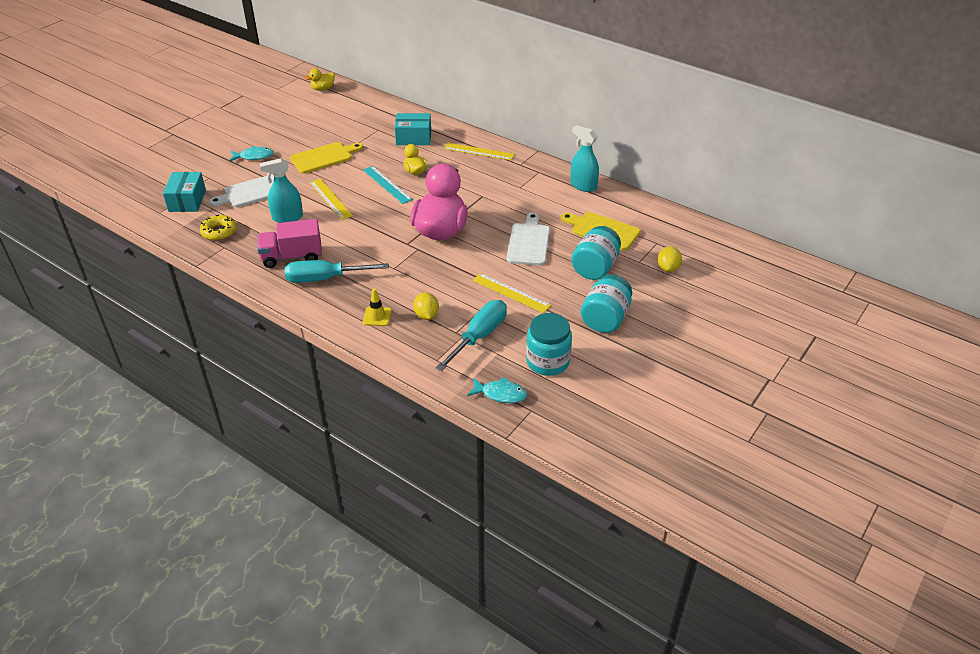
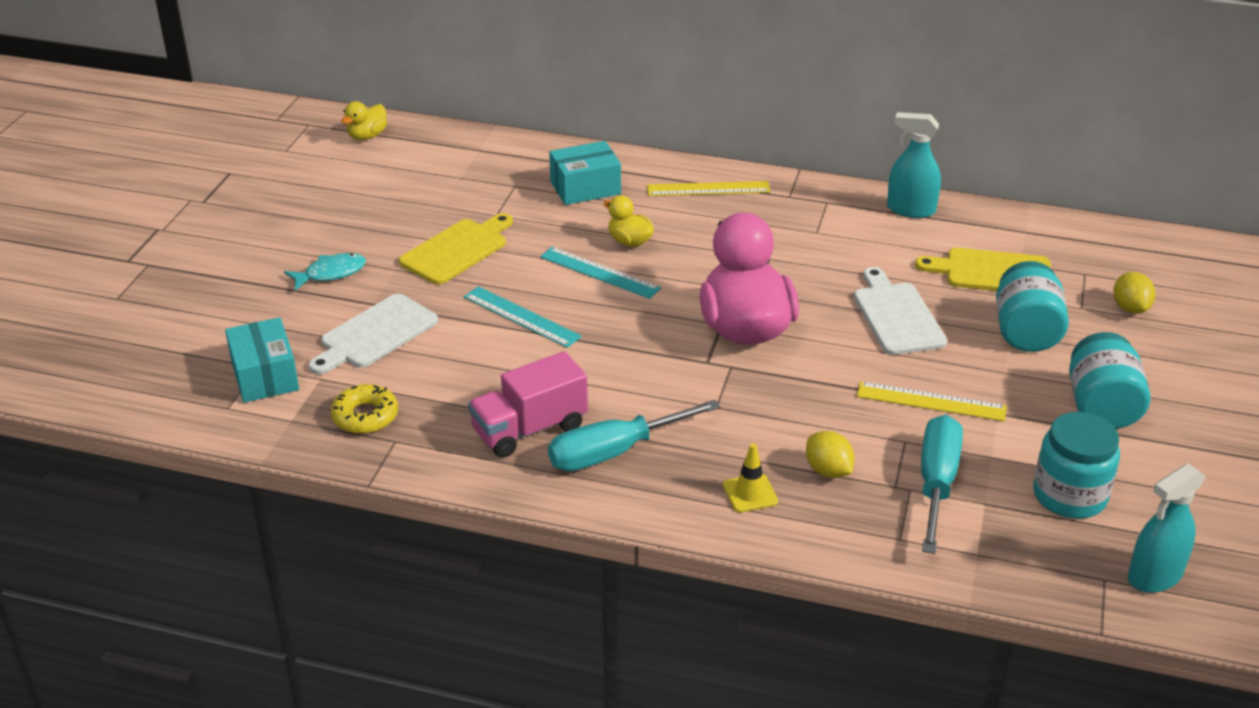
camera: 20 degrees left, 5 degrees down
turquoise spray bottle [260,158,303,223] -> turquoise spray bottle moved to [1128,464,1206,593]
yellow ruler [309,179,353,220] -> turquoise ruler [464,286,582,348]
turquoise fish [467,377,527,403] -> none

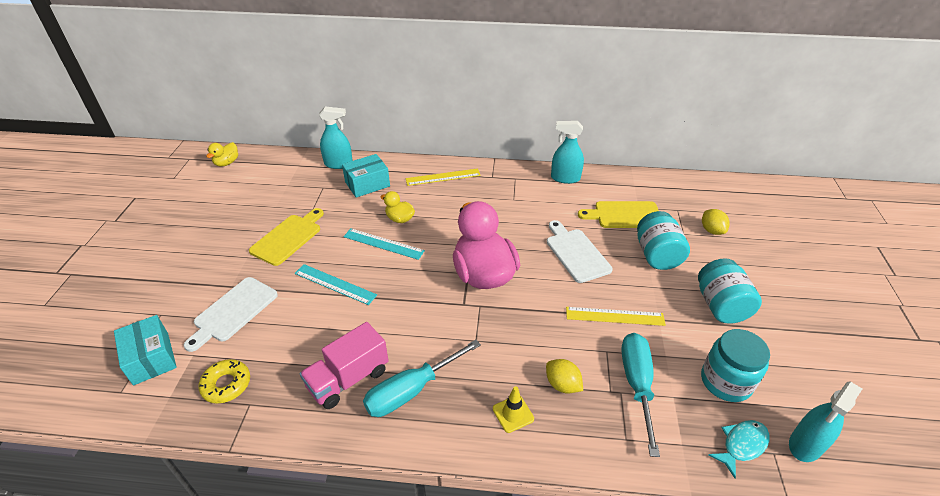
camera: 10 degrees left, 5 degrees up
turquoise fish [284,253,366,291] -> turquoise fish moved to [708,420,770,478]
none -> turquoise spray bottle [319,106,353,169]

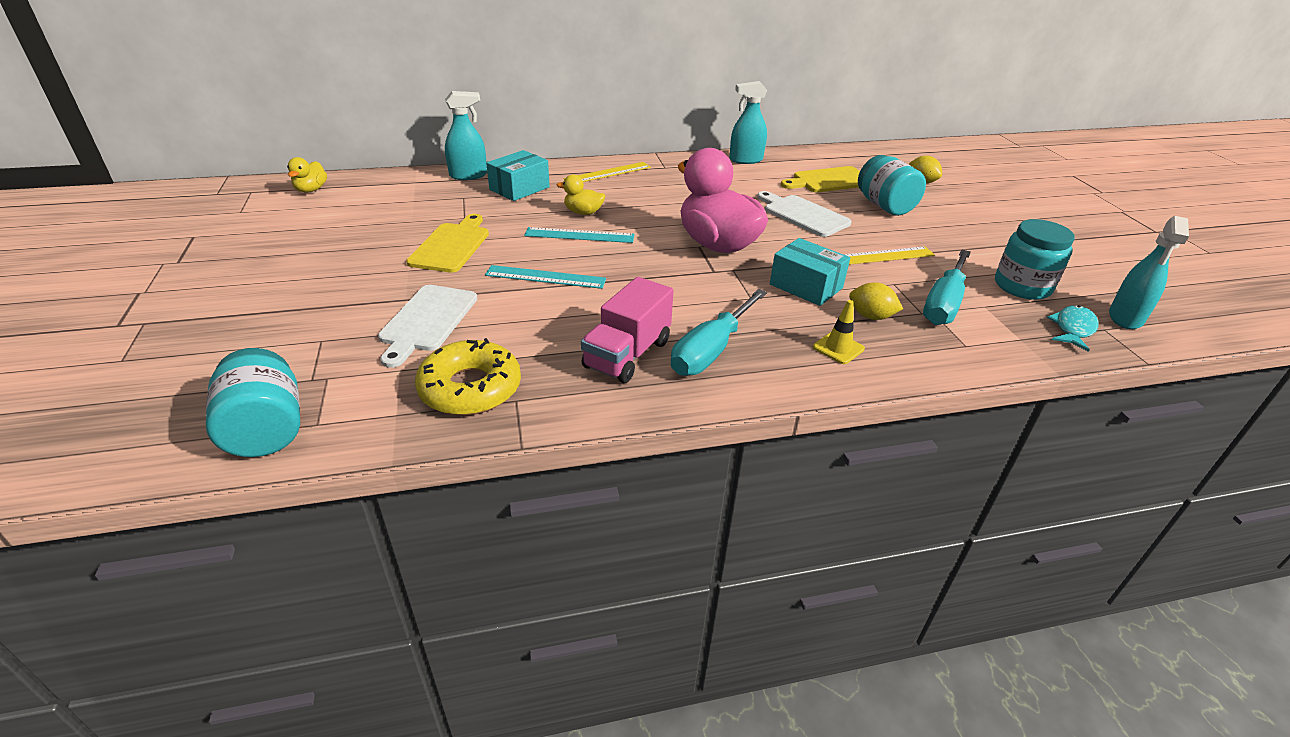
camera: 20 degrees left, 5 degrees down
turquoise box [114,315,177,385] -> turquoise box moved to [770,238,850,306]
yellow donut [199,359,250,404] -> yellow donut [415,338,521,415], size x1.51
turquoise screwdriver [621,333,660,457] -> turquoise screwdriver turned 135 degrees counterclockwise [923,250,971,325]
turquoise jar [698,258,762,324] -> turquoise jar moved to [206,348,300,457]

